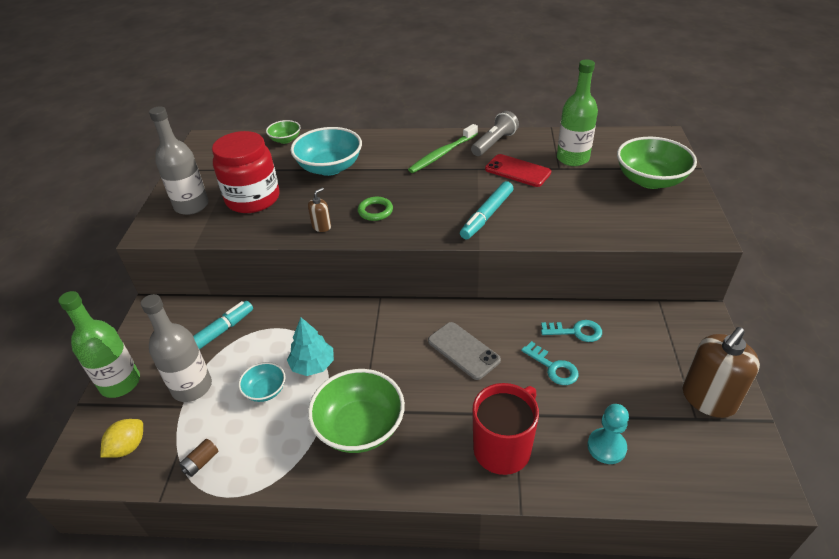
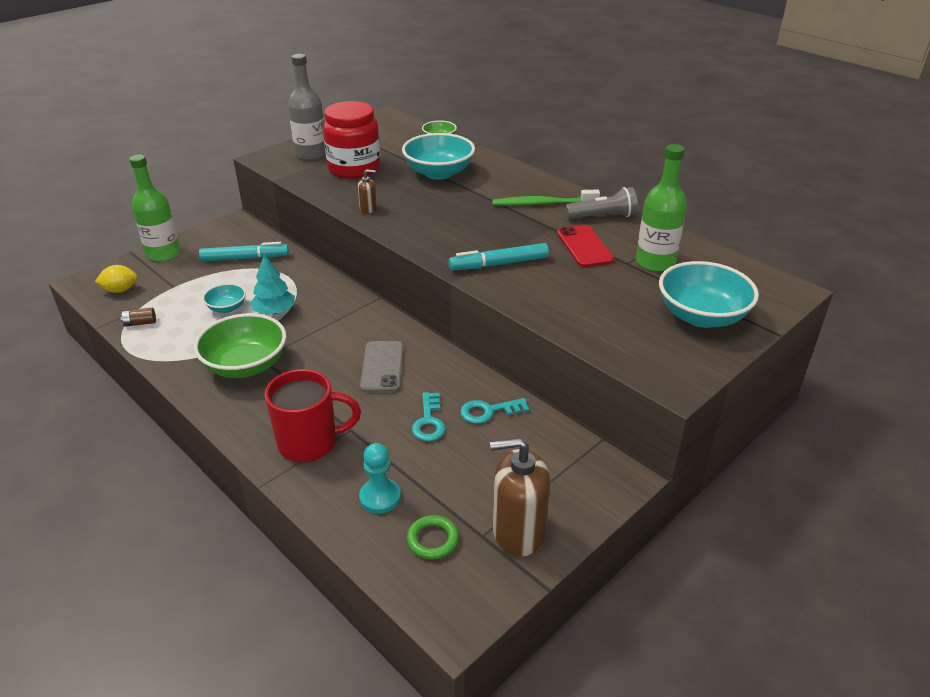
camera: 40 degrees right, 5 degrees down
grey bottle [141,294,212,402] -> none
green ring [358,197,393,221] -> green ring moved to [407,515,459,559]
turquoise key [541,320,602,342] -> turquoise key turned 120 degrees clockwise [460,398,529,424]
green bowl [617,137,697,189] -> turquoise bowl [659,261,759,328]

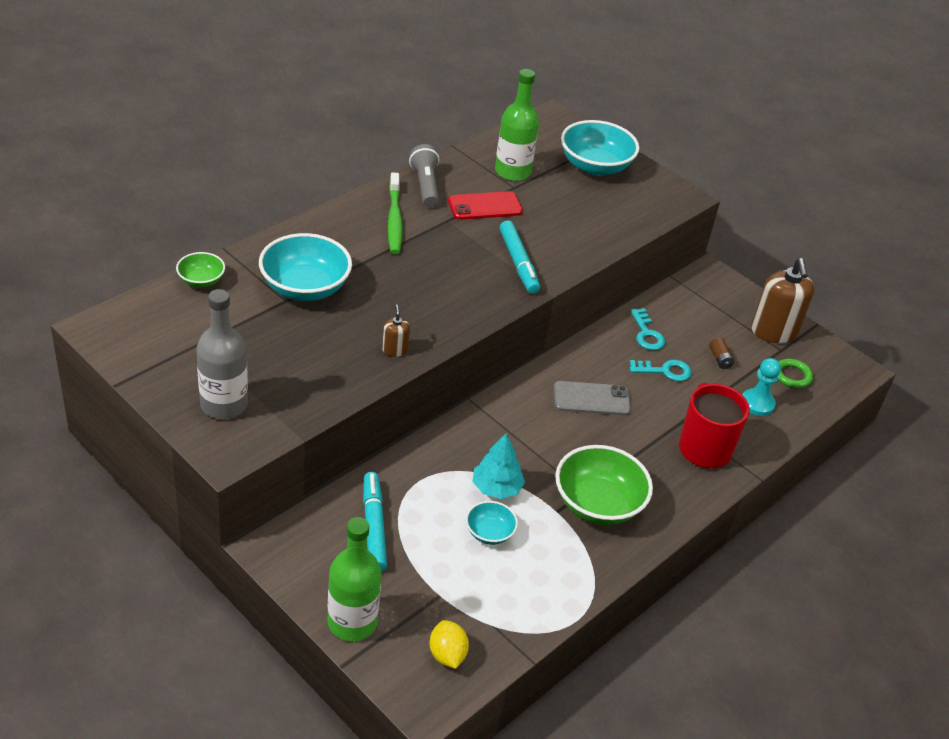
camera: 95 degrees left, 5 degrees up
brown battery [121,308,156,327] -> brown battery moved to [709,338,734,369]
red jar [323,101,381,179] -> none

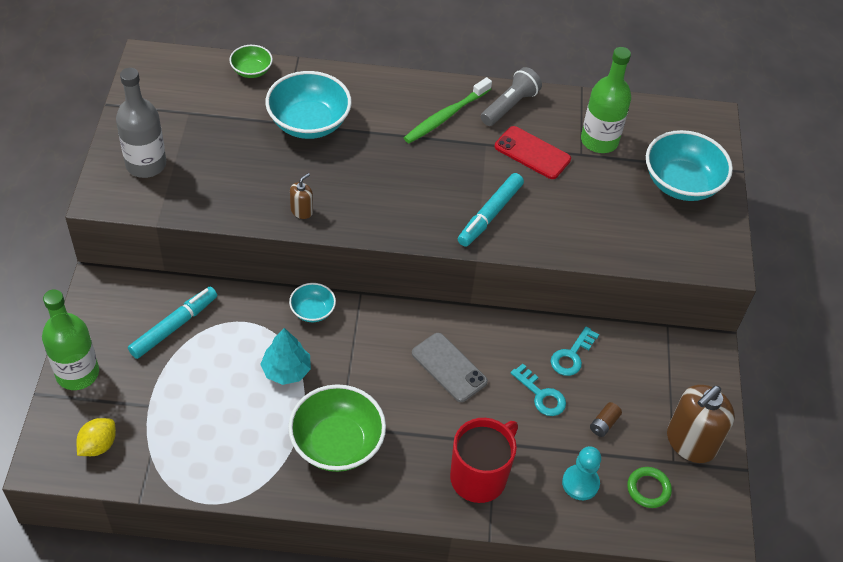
camera: 50 degrees right, 10 degrees up
turquoise bowl [466,501,518,545] -> turquoise bowl moved to [289,283,336,322]

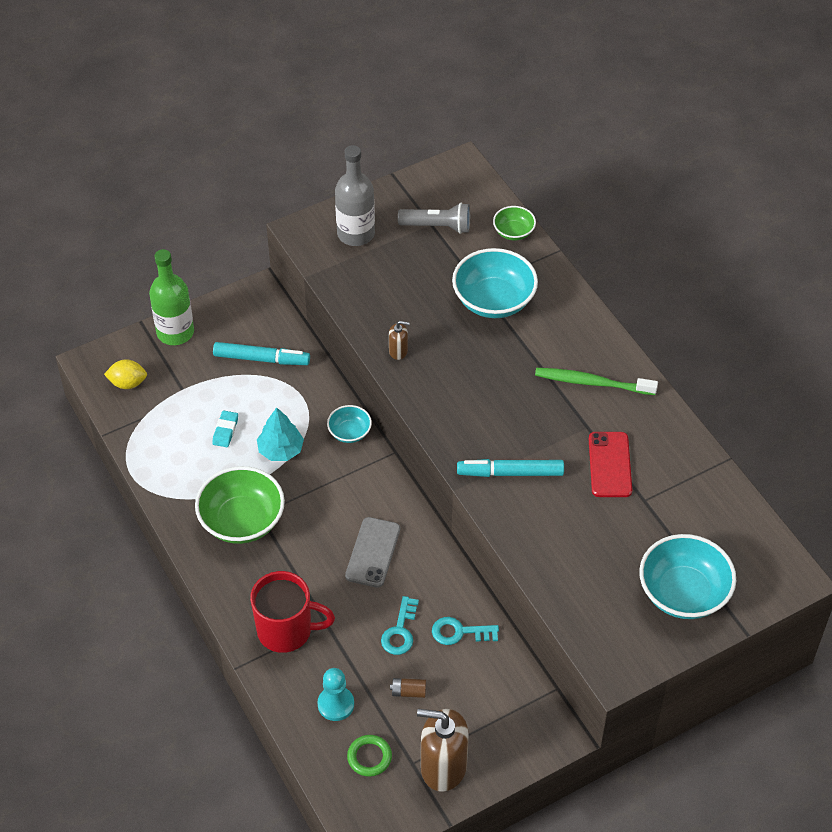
camera: 60 degrees right, 0 degrees up
grey flashlight [481,67,542,126] -> grey flashlight moved to [398,203,470,234]
green bottle [581,47,631,153] -> none
none -> turquoise eraser [212,411,238,447]

